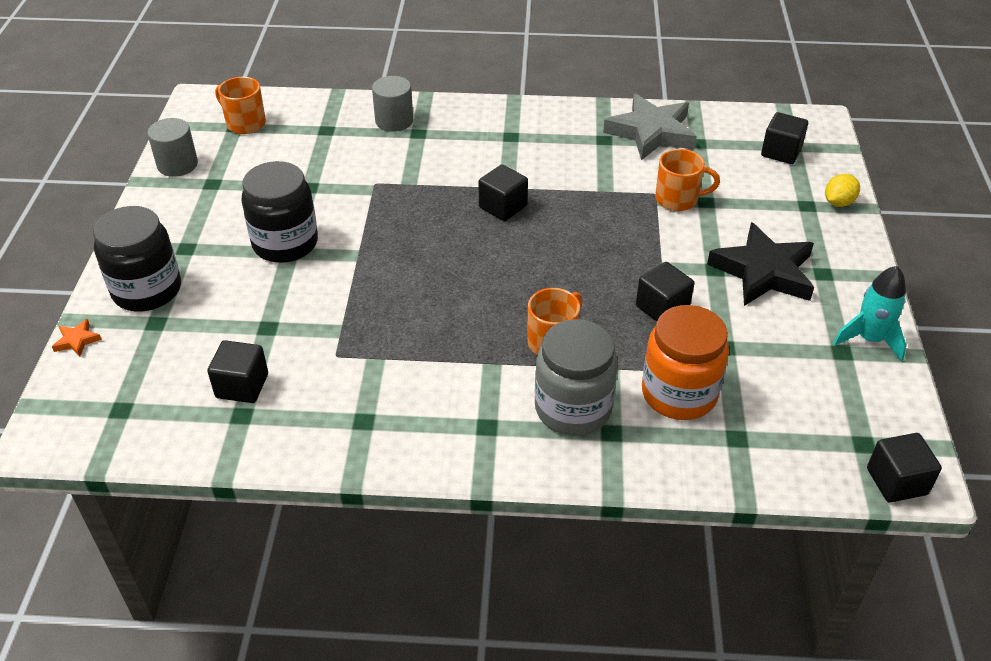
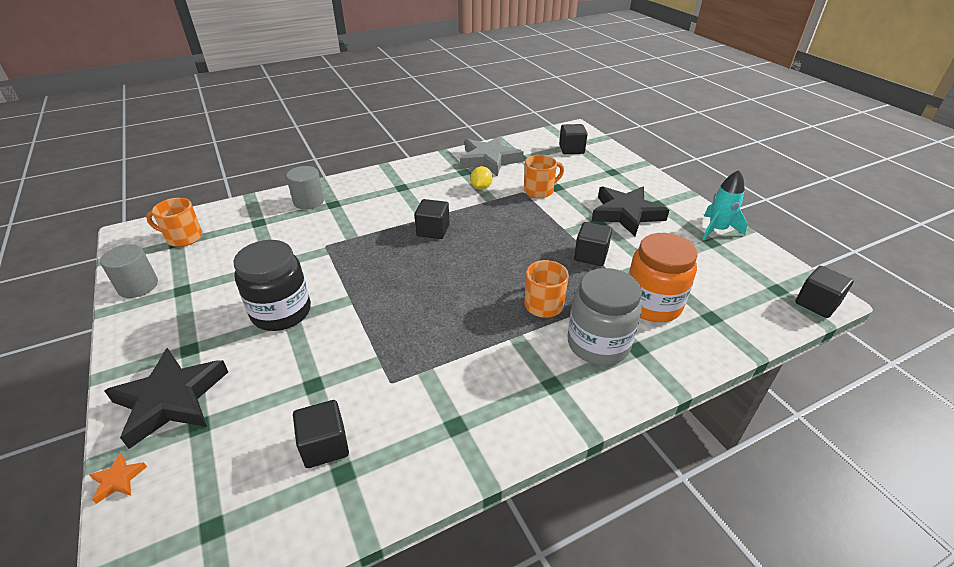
camera: 30 degrees left, 5 degrees down
black jar [93,206,181,311] -> black star [104,348,228,449]
yellow lemon [825,174,860,207] -> yellow lemon moved to [470,166,493,190]

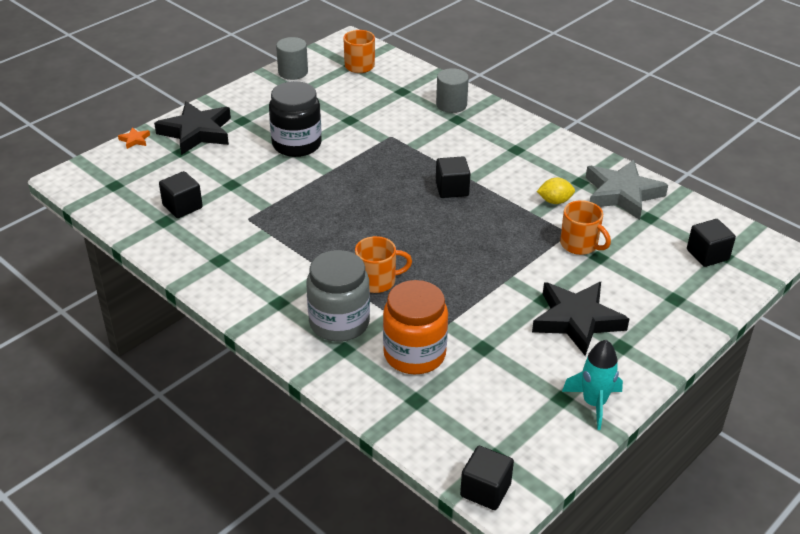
camera: 70 degrees right, 0 degrees up
black cube [574,222,612,266] -> none

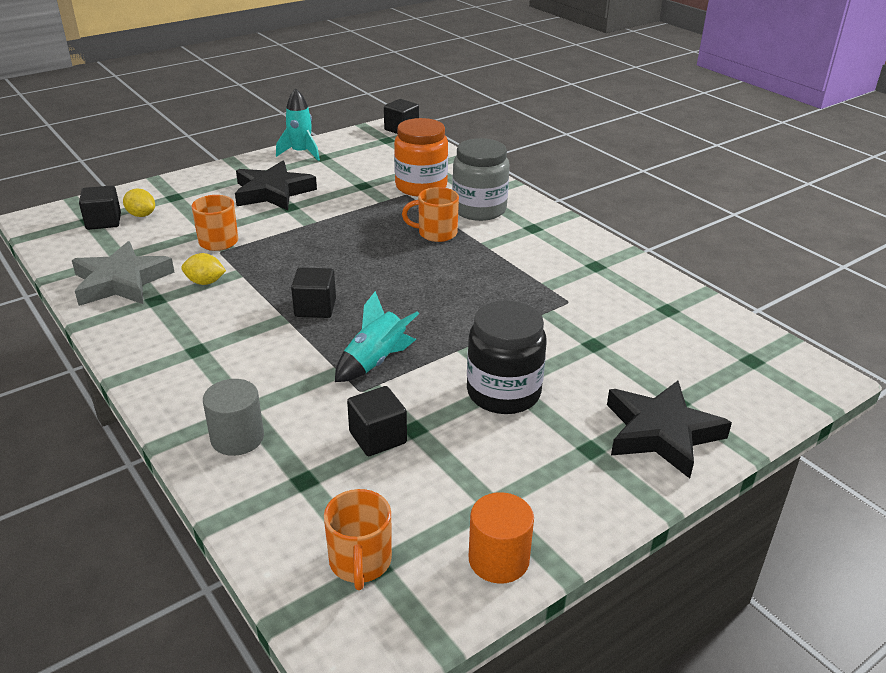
camera: 170 degrees left, 5 degrees down
orange star [118,127,150,149] -> none
black cube [159,171,203,218] -> black cube moved to [347,386,407,456]
grey cylinder [276,37,308,80] -> orange cylinder [468,492,534,584]
none -> yellow lemon [123,189,155,217]
none -> turquoise rocket [335,291,419,382]

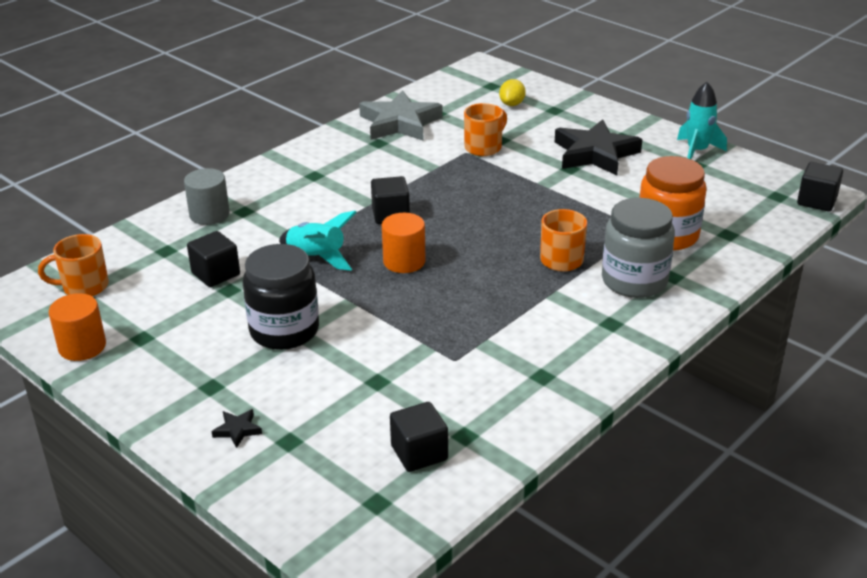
camera: 80 degrees right, 0 degrees up
black cube [79,185,121,230] -> black cube moved to [390,402,448,472]
yellow lemon [181,253,226,285] -> none
black star [607,381,732,479] -> black star [211,409,262,448], size x0.40
none -> orange cylinder [382,213,426,273]

